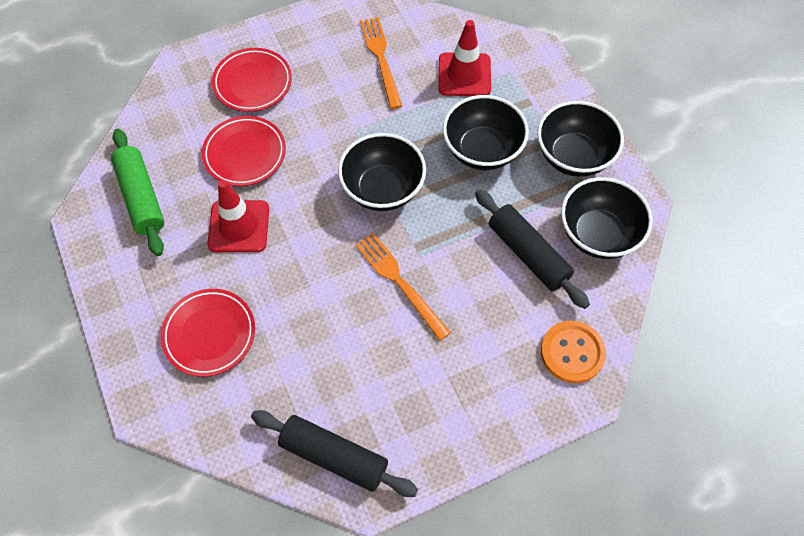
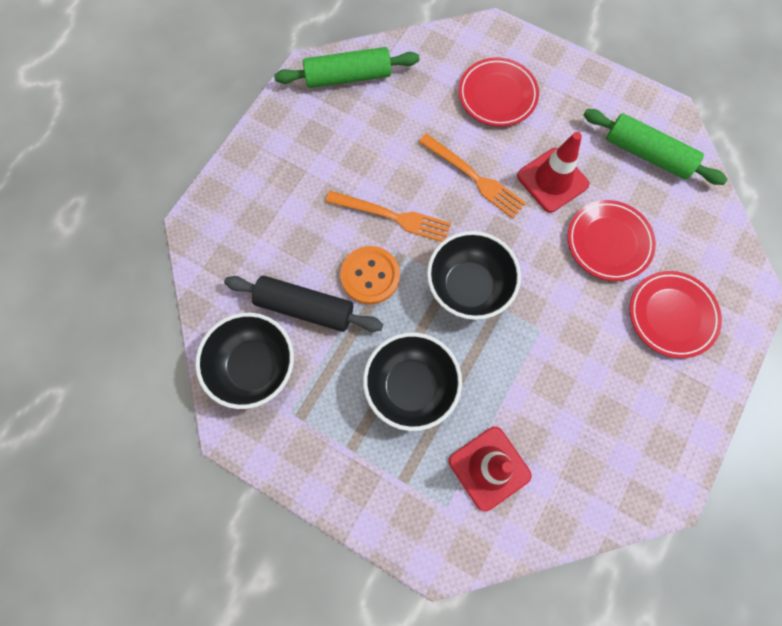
camera: 145 degrees right, 10 degrees up
black rolling pin [251,410,418,497] -> green rolling pin [274,47,419,88]
orange fork [360,17,402,109] -> orange fork moved to [419,134,526,218]
black bowl [537,101,624,177] -> none
orange button [541,321,606,383] -> orange button moved to [340,246,400,304]

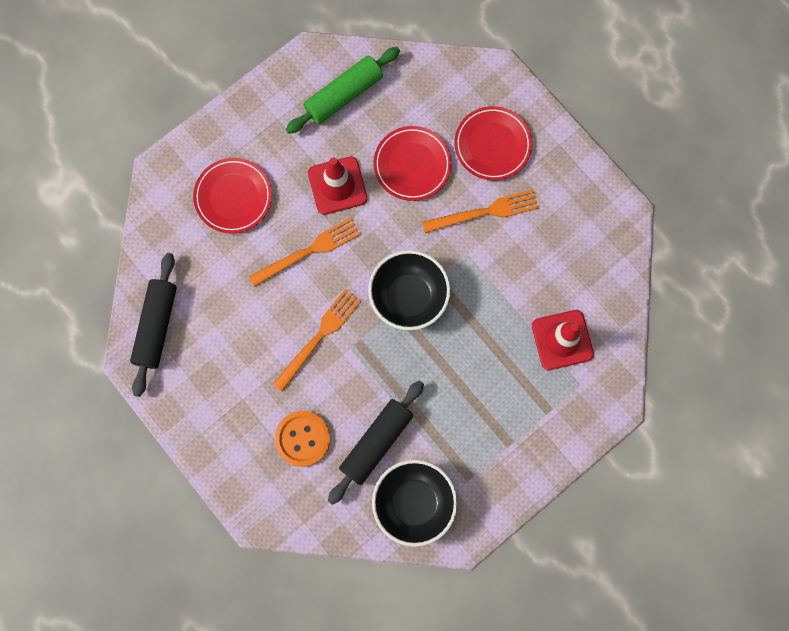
camera: 70 degrees left, 5 degrees up
green rolling pin [274,47,419,88] -> black rolling pin [130,253,177,397]
orange button [340,246,400,304] -> orange button moved to [274,411,330,467]
black bowl [363,332,462,431] -> none
none -> orange fork [422,190,539,233]

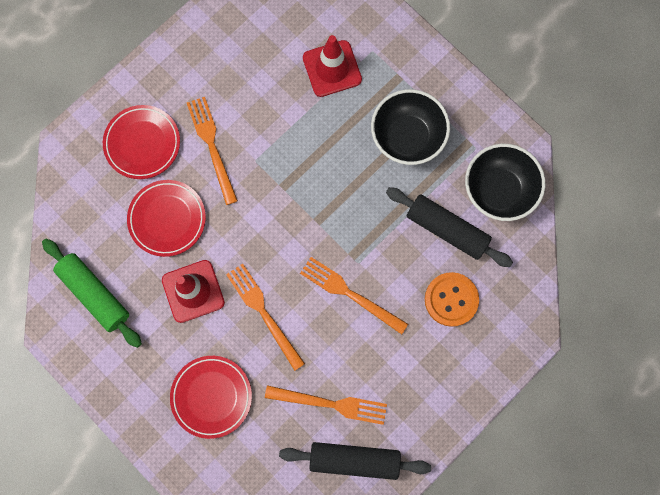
camera: 95 degrees left, 0 degrees up
black bowl [368,250,451,330] -> black bowl moved to [371,89,450,165]
none -> orange fork [265,385,387,425]

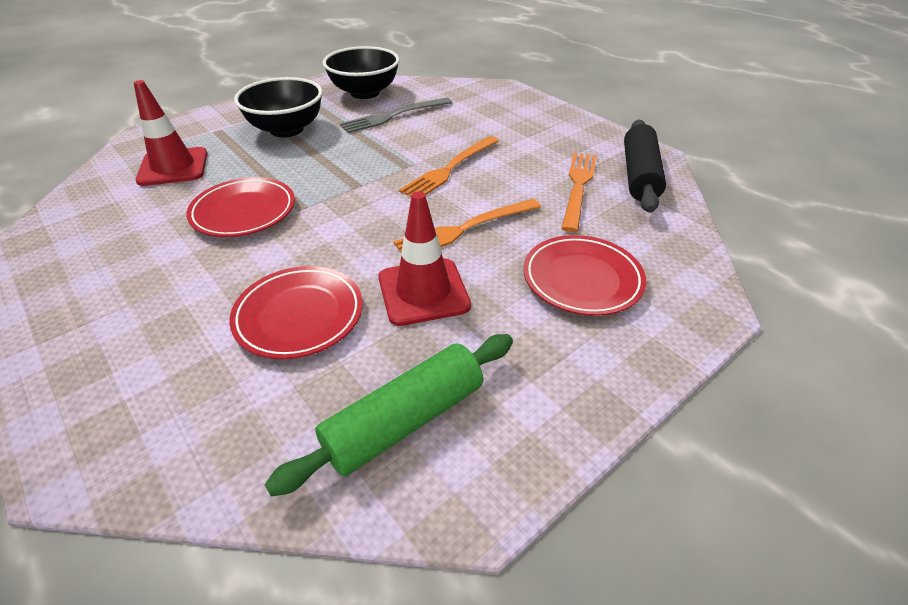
camera: 85 degrees left, 35 degrees down
red plate [103,105,180,179] -> red plate moved to [186,177,295,237]
orange fork [187,97,238,205] -> none
black rolling pin [386,187,513,267] -> grey fork [339,97,452,133]
orange button [425,272,479,327] -> none

